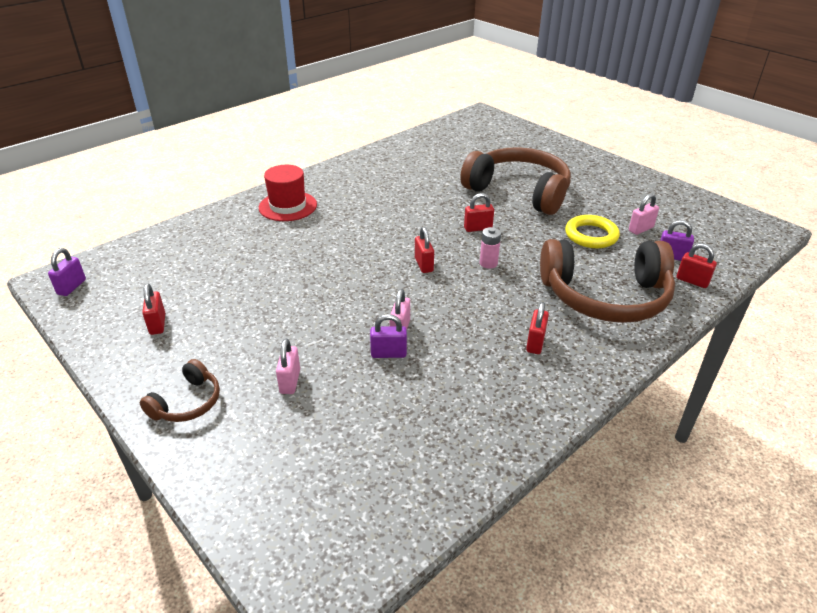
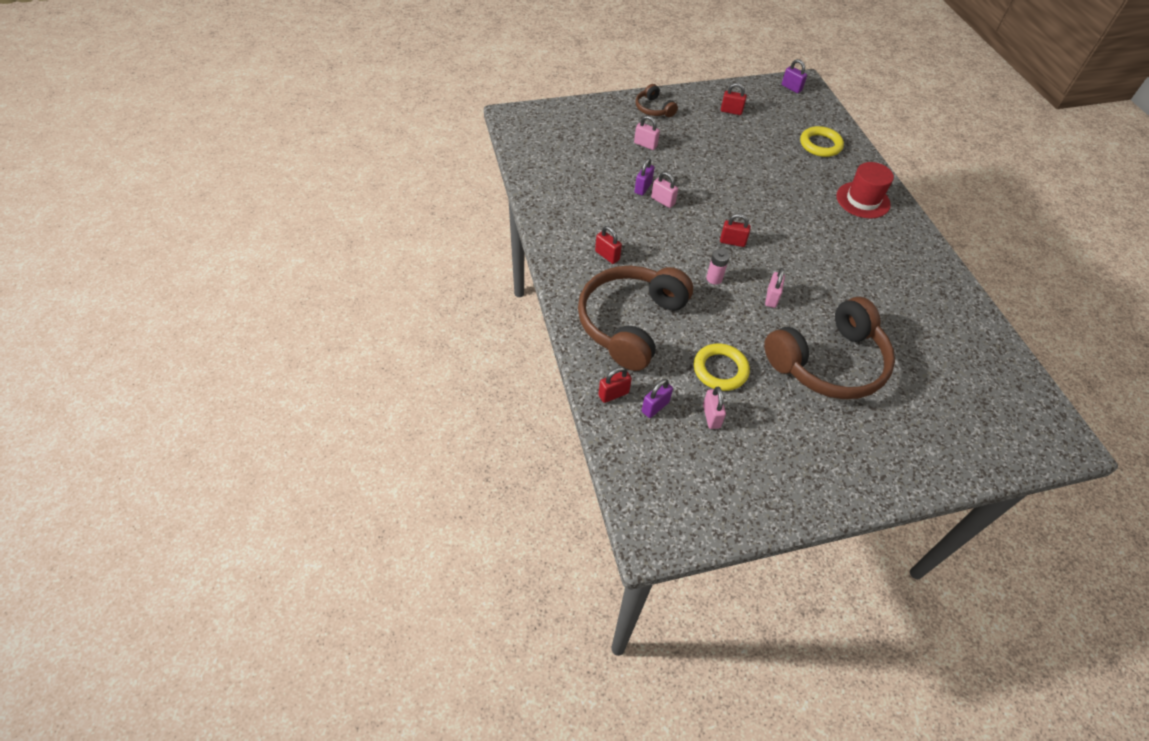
camera: 115 degrees right, 15 degrees up
red padlock [464,193,494,232] -> pink padlock [765,268,785,308]
none -> yellow ring [800,126,844,157]

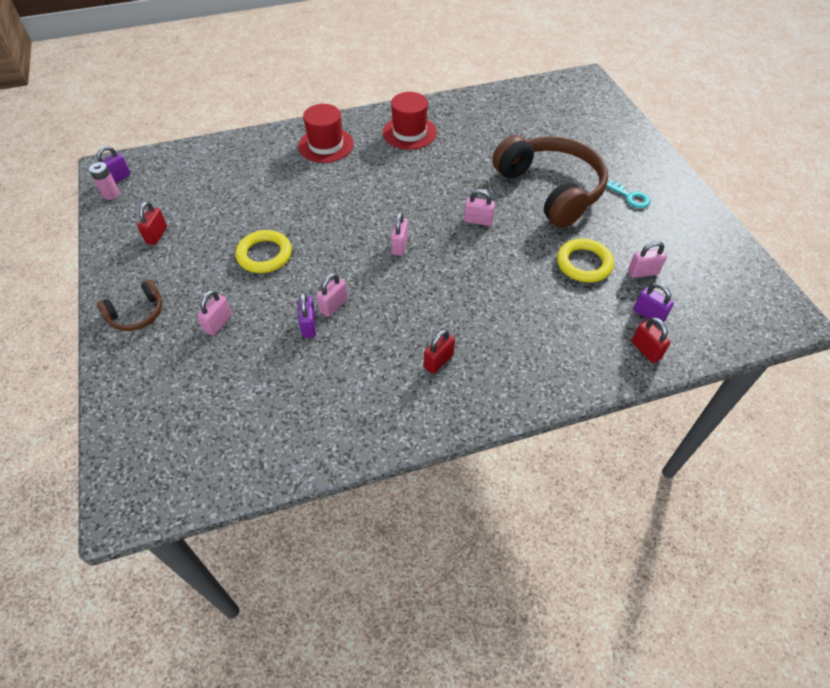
camera: 90 degrees left, 0 degrees up
brown headphones [578,266,693,371] -> none
purple padlock [634,158,654,196] -> purple padlock turned 60 degrees clockwise [298,292,316,338]
pink battery [706,249,730,285] -> pink battery moved to [89,162,120,200]
red padlock [720,214,751,247] -> pink padlock [391,212,408,256]
yellow ring [800,126,844,157] -> yellow ring moved to [235,230,292,273]
none -> red hat [383,92,437,150]
none -> turquoise key [606,180,651,208]

